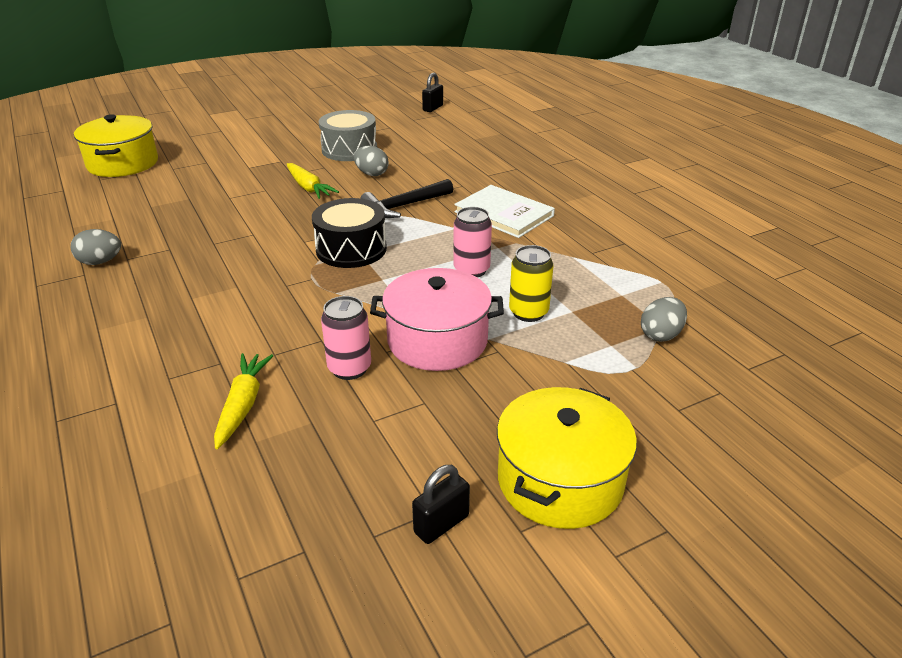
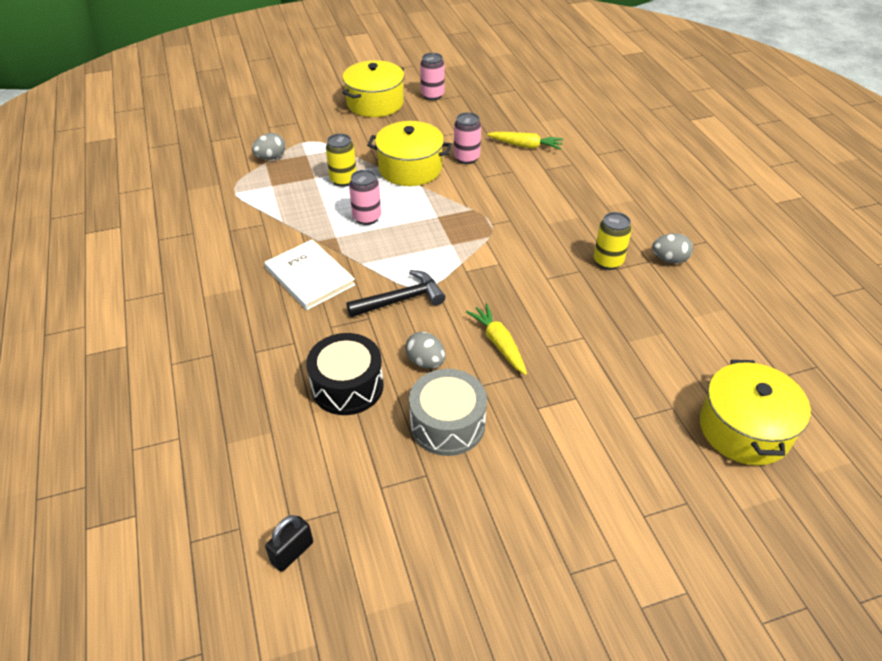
camera: 170 degrees left, 10 degrees up
yellow carrot [214,353,274,449] -> yellow carrot turned 90 degrees counterclockwise [487,132,563,150]
black drum [312,198,387,268] -> black drum moved to [306,333,384,415]
pink pot [370,268,504,371] -> yellow pot [367,121,452,186]
black padlock [412,465,470,544] -> pink can [420,53,445,101]
none -> yellow can [594,212,632,270]

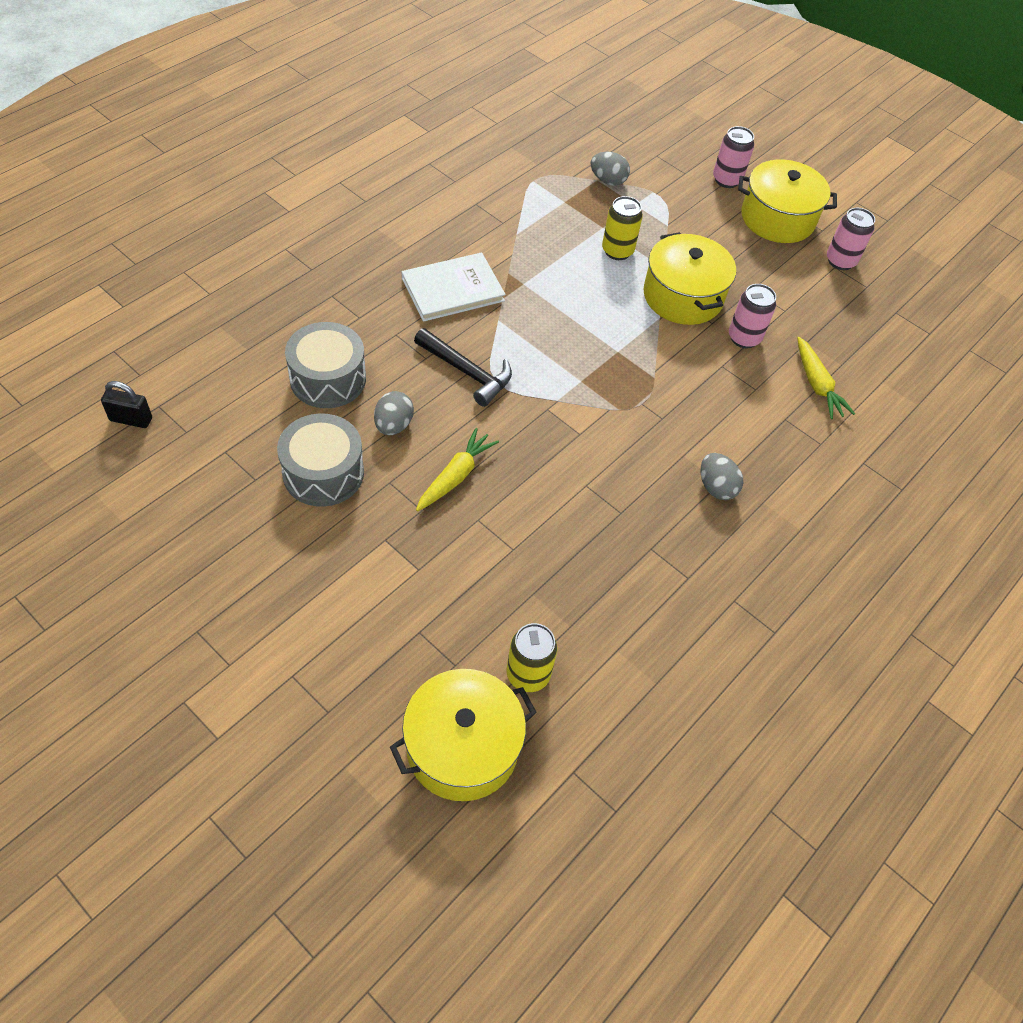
camera: 55 degrees right, 10 degrees up
white book [265,239,356,310] -> white book turned 45 degrees clockwise [402,252,506,322]
black drum [306,333,384,415] -> grey drum [285,322,366,408]
pink can [349,170,381,225] -> pink can moved to [713,126,754,188]
yellow can [594,212,632,270] -> yellow can moved to [506,623,558,692]
grey egg [652,233,693,264] -> grey egg moved to [701,453,743,500]

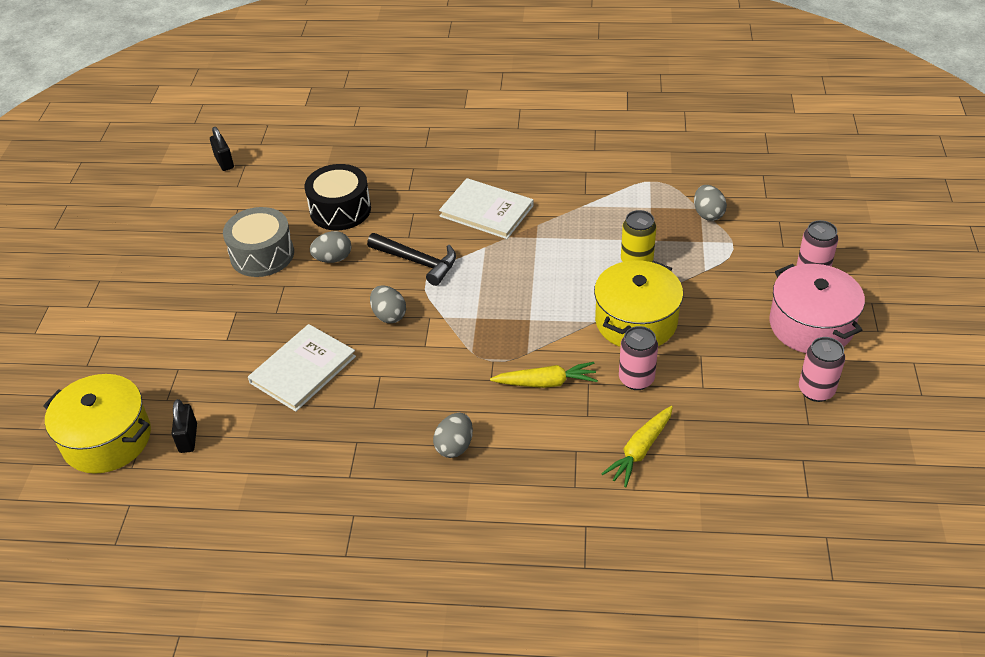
camera: 60 degrees right, 10 degrees down
grey drum [285,322,366,408] -> black drum [304,164,371,230]
black hammer [414,328,512,407] -> black hammer turned 60 degrees counterclockwise [367,233,456,286]
yellow carrot [416,428,499,511] -> yellow carrot moved to [490,362,598,388]
yellow can [506,623,558,692] -> black padlock [172,399,197,453]
yellow pot [738,160,837,243] -> pink pot [769,264,865,353]
none -> white book [248,324,356,412]
none -> grey egg [370,285,406,323]

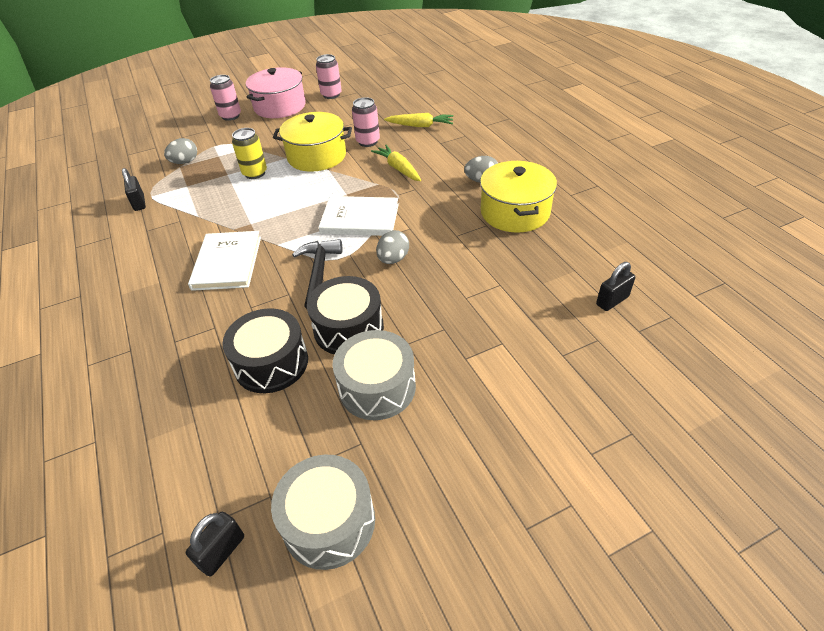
camera: 120 degrees left, 0 degrees up
yellow pot [43,374,151,474] -> yellow pot moved to [480,161,557,233]
white book [248,324,356,412] -> white book moved to [319,196,399,236]
grey egg [310,231,351,263] -> black drum [307,276,384,354]
none -> black padlock [122,168,146,211]
none -> grey drum [271,455,375,570]

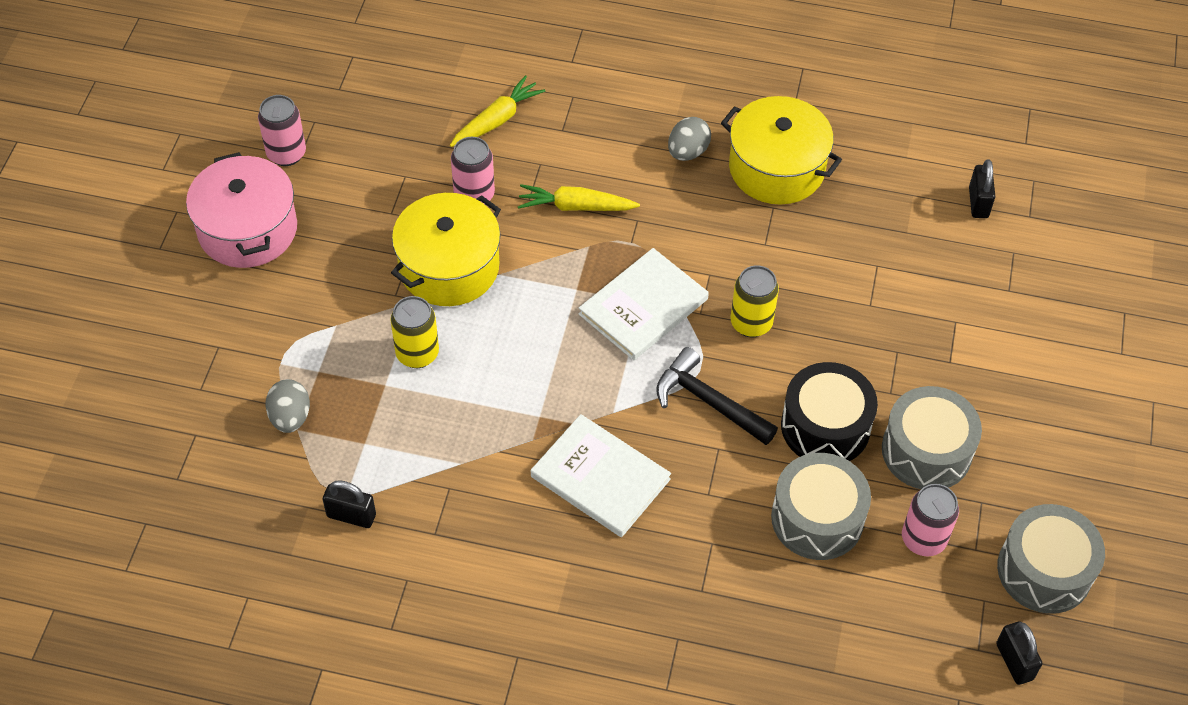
camera: 55 degrees left, 10 degrees up
pink can [210,75,241,121] -> pink can moved to [902,484,959,556]
black drum [222,308,308,393] -> grey drum [771,453,871,560]
grey egg [376,230,409,264] -> yellow can [730,265,779,337]

